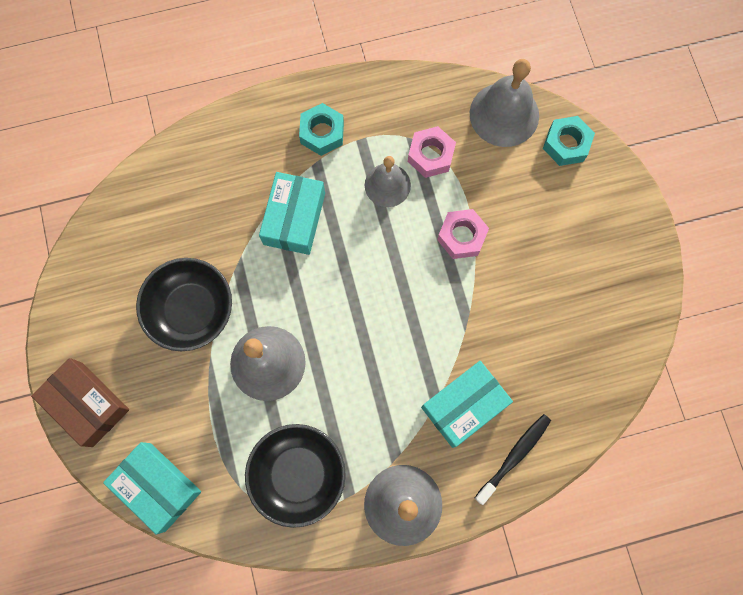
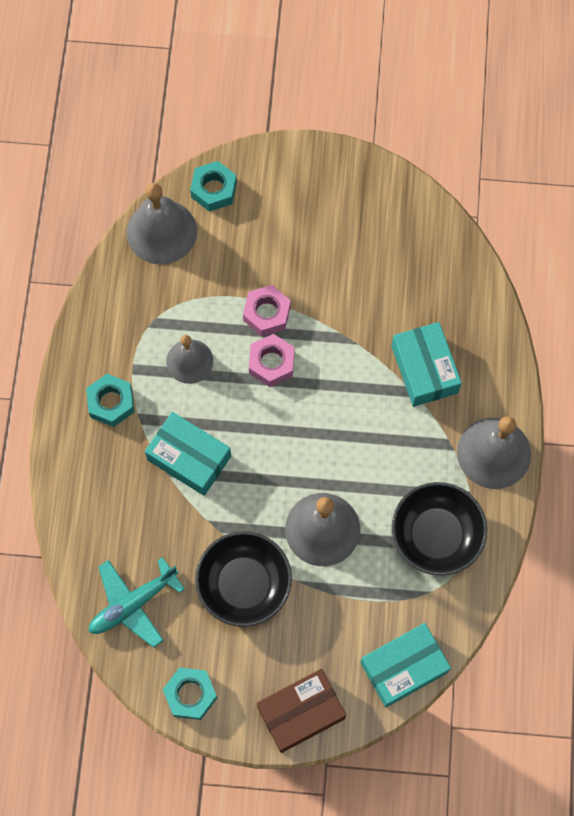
camera: 70 degrees left, 5 degrees down
pink nut [408,126,456,178] -> pink nut moved to [249,334,294,387]
black toothbrush [475,414,551,505] -> none
none -> turquoise plane [89,557,185,648]
none -> turquoise nut [163,667,217,720]

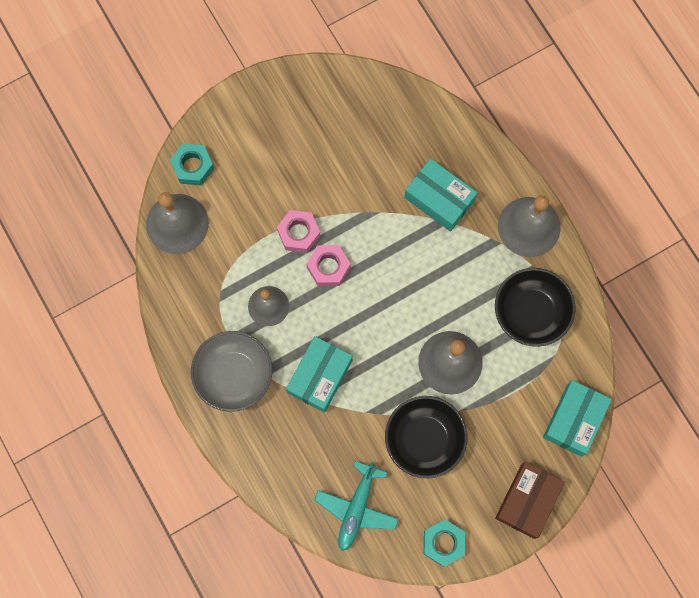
camera: 35 degrees left, 5 degrees up
turquoise nut [86,374,134,427] -> grey bowl [191,331,272,412]
turquoise box [145,412,231,496] -> turquoise box turned 60 degrees counterclockwise [286,336,353,413]

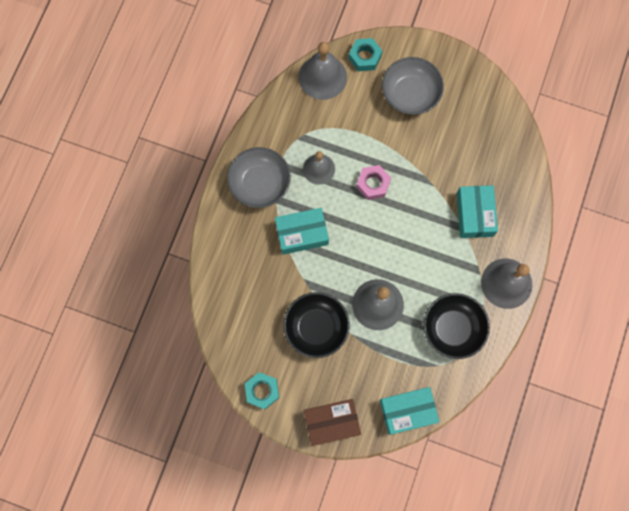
camera: 50 degrees right, 0 degrees up
pink nut [277,210,320,253] -> none
turquoise plane [314,461,399,551] -> none
none -> grey bowl [382,57,444,115]

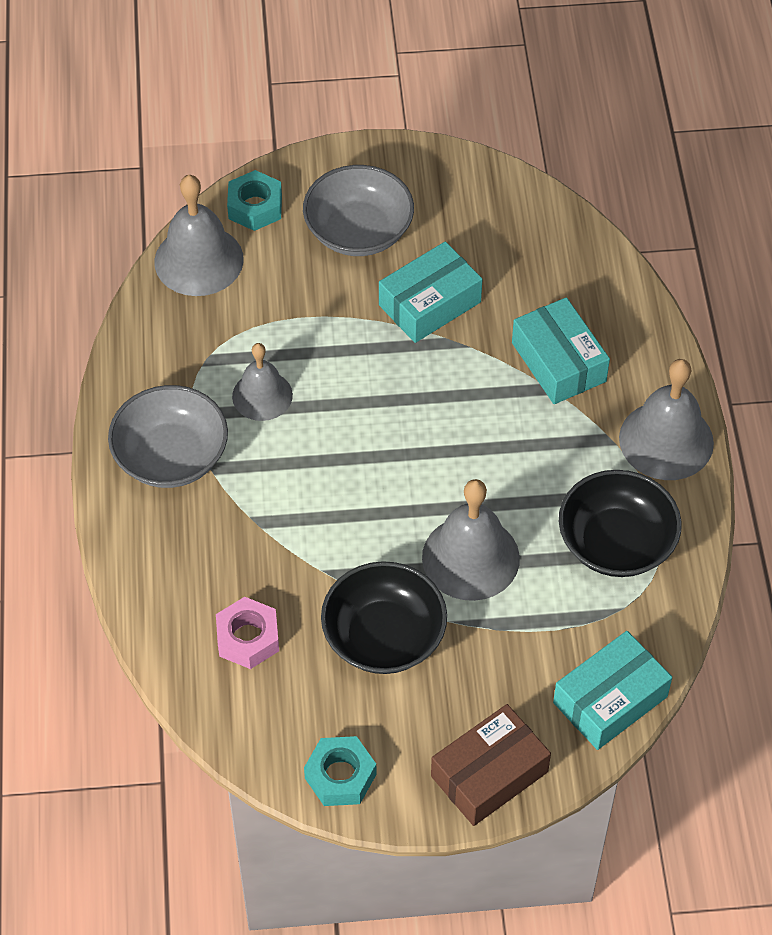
camera: 25 degrees left, 20 degrees down
turquoise box [275,208,329,255] -> turquoise box moved to [379,241,482,343]
pink nut [356,165,391,200] -> pink nut moved to [216,597,279,669]

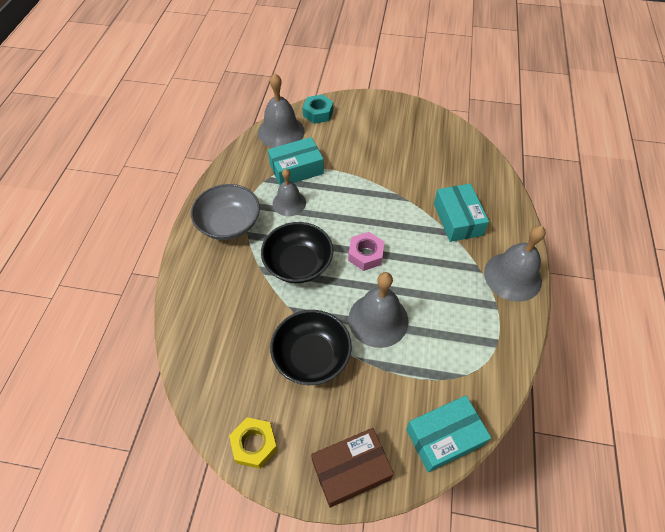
camera: 15 degrees right, 0 degrees up
pink nut [216,597,279,669] -> pink nut moved to [348,232,385,271]
grey bowl [303,165,414,256] -> none
turquoise nut [304,736,376,806] -> yellow nut [229,417,278,469]
turquoise box [379,241,482,343] -> turquoise box moved to [268,137,324,185]
black bowl [559,470,682,577] -> black bowl moved to [261,222,333,283]

